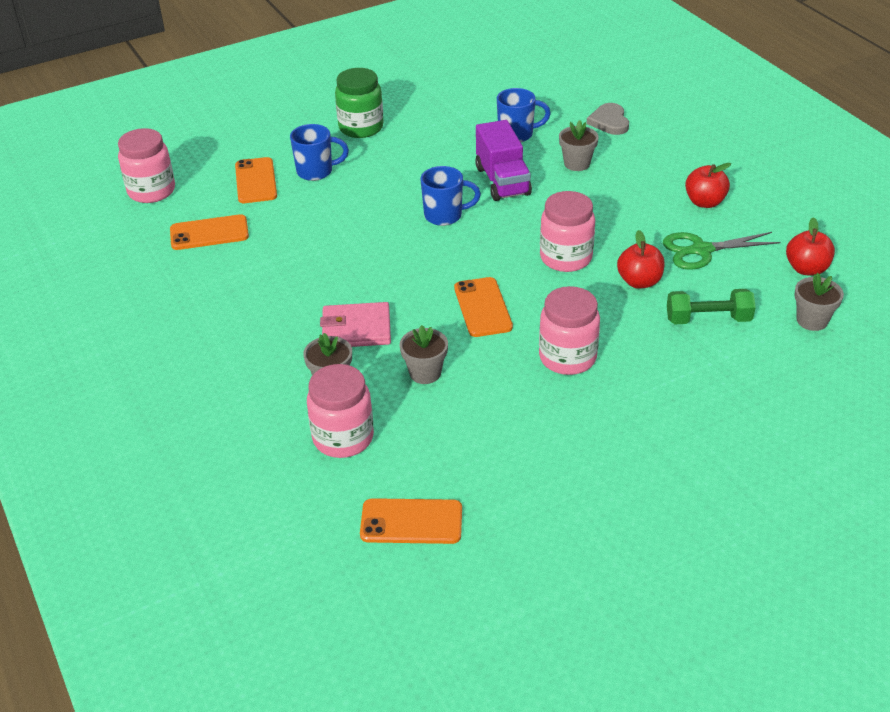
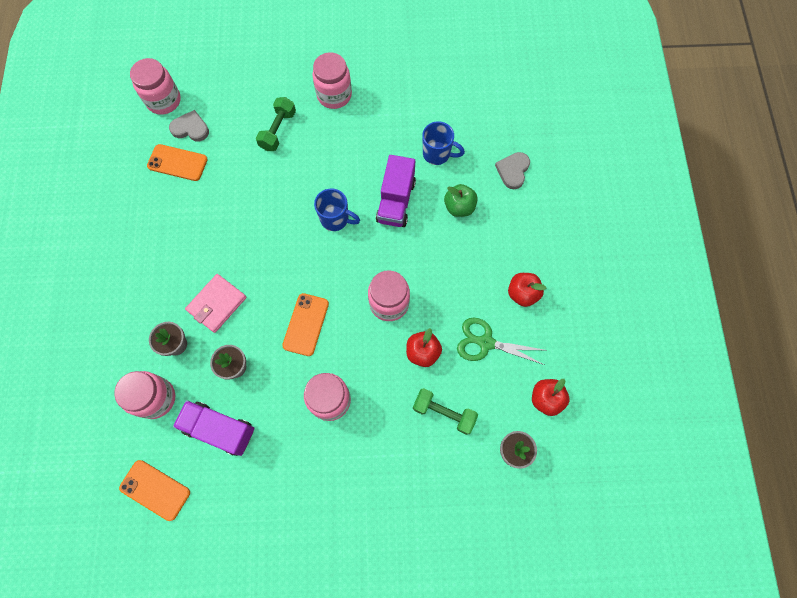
camera: 25 degrees right, 30 degrees up
orange phone [235,157,277,203] -> none
blue mug [290,124,349,181] -> green dumbbell [256,97,296,151]
pink wallet [320,302,391,347] -> pink wallet turned 75 degrees counterclockwise [185,274,246,333]
green jar [335,68,383,138] -> pink jar [312,53,352,109]
grey flower pot [559,120,599,171] -> green apple [444,184,478,217]
none -> grey heart [169,110,209,141]
none -> purple truck [173,400,254,456]

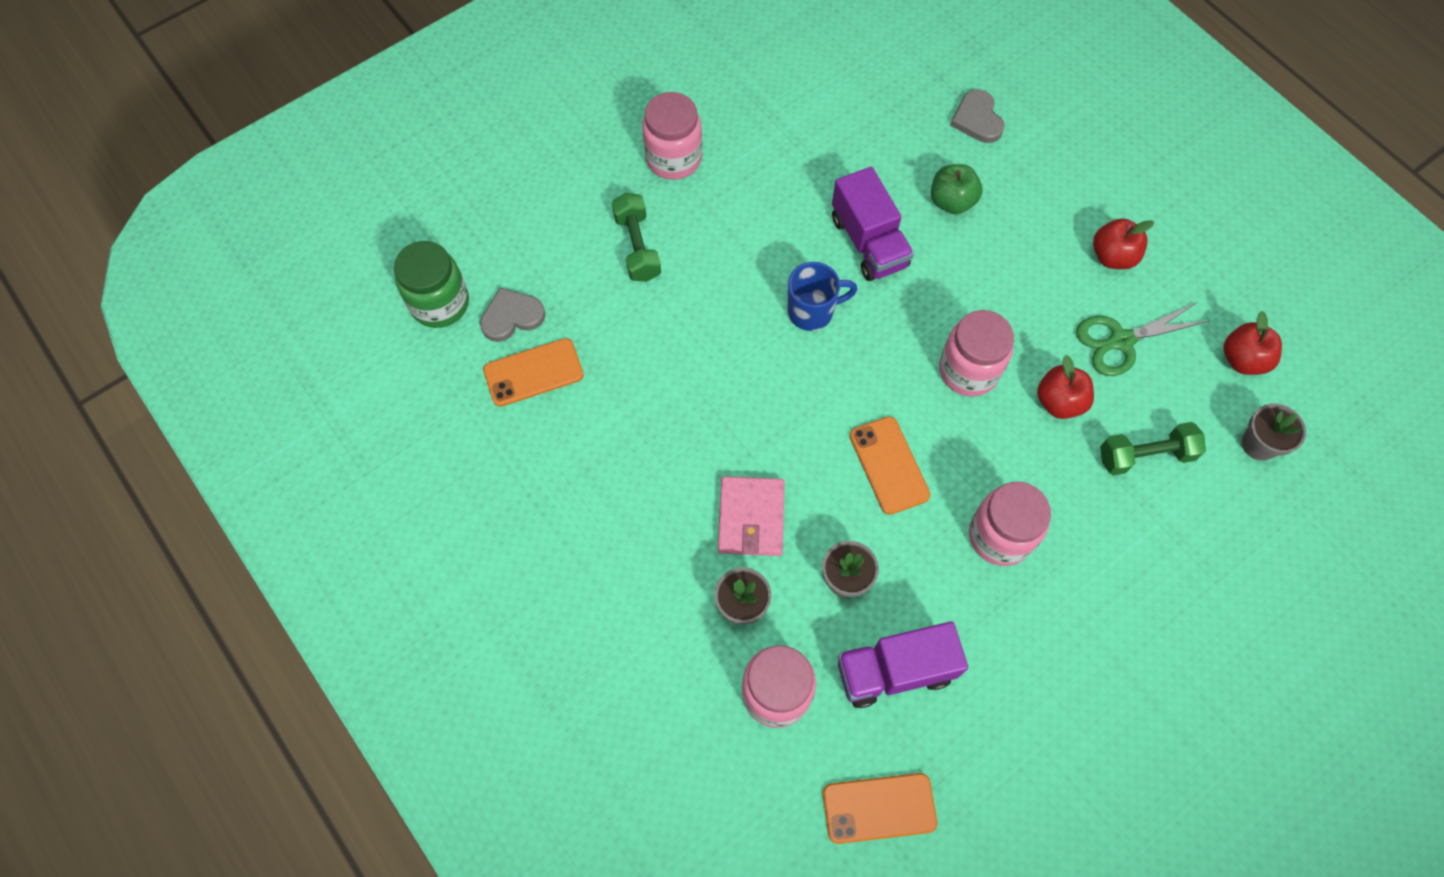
camera: 35 degrees left, 5 degrees down
pink jar [130,58,181,115] -> green jar [394,241,469,328]
blue mug [423,121,465,165] -> none

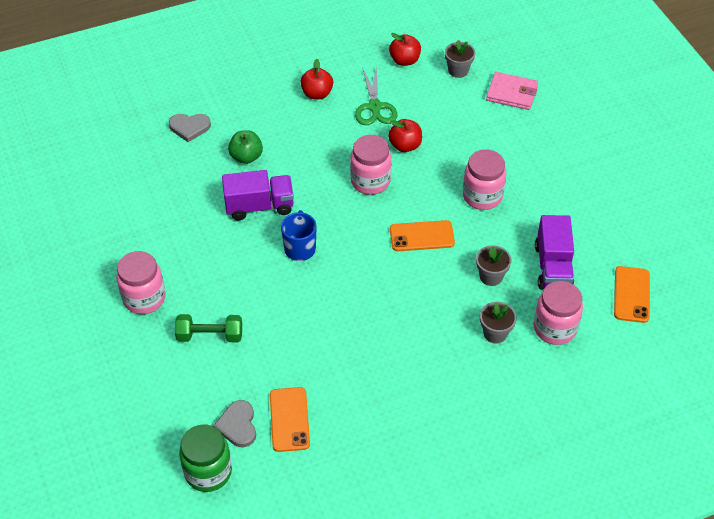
camera: 75 degrees left, 15 degrees down
pink wallet [718,476,785,556] -> pink wallet moved to [486,72,538,110]
green dumbbell [1100,422,1206,475] -> none

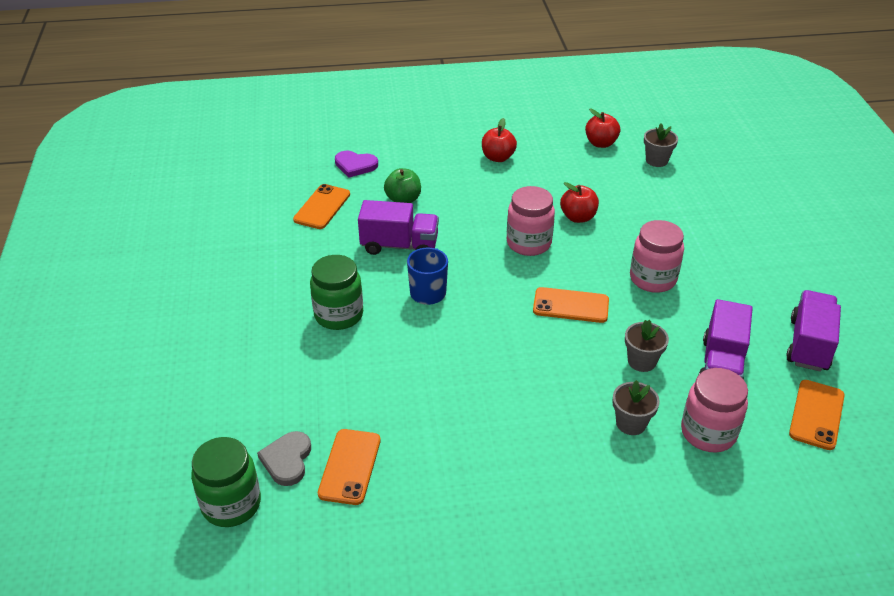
camera: 15 degrees right, 10 degrees down
pink jar [117,251,165,314] -> none
grey heart [169,114,211,142] -> purple heart [335,151,378,178]
green dumbbell [175,314,242,342] -> none
green scissors [355,66,397,125] -> none
pink wallet [486,72,538,110] -> none
none -> orange phone [293,184,350,229]
none -> green jar [310,255,363,330]
none -> purple truck [786,290,841,372]

